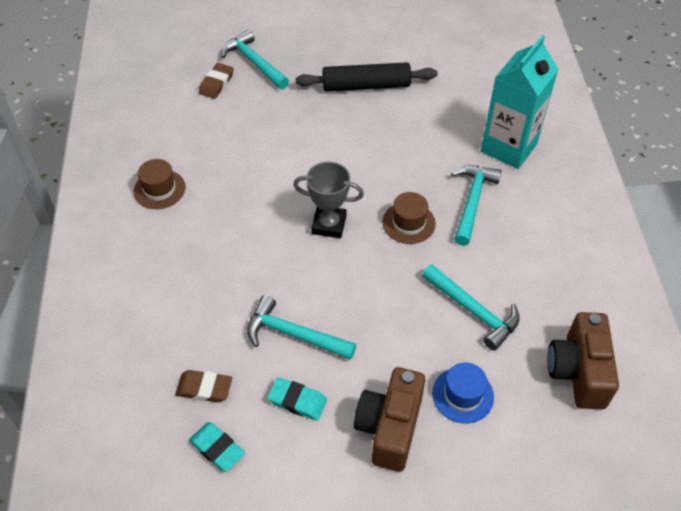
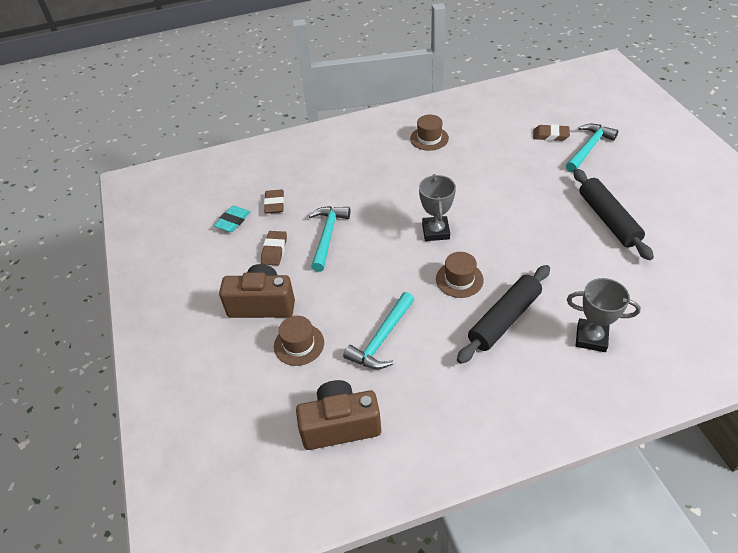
camera: 80 degrees right, 5 degrees down
turquoise eraser [267,377,327,421] -> brown eraser [261,231,287,265]
blue hat [432,362,494,424] -> brown hat [274,316,324,366]
turquoise hammer [451,165,502,246] -> black rolling pin [457,265,550,364]
turquoise carton [481,35,559,169] -> grey trophy [567,278,641,352]

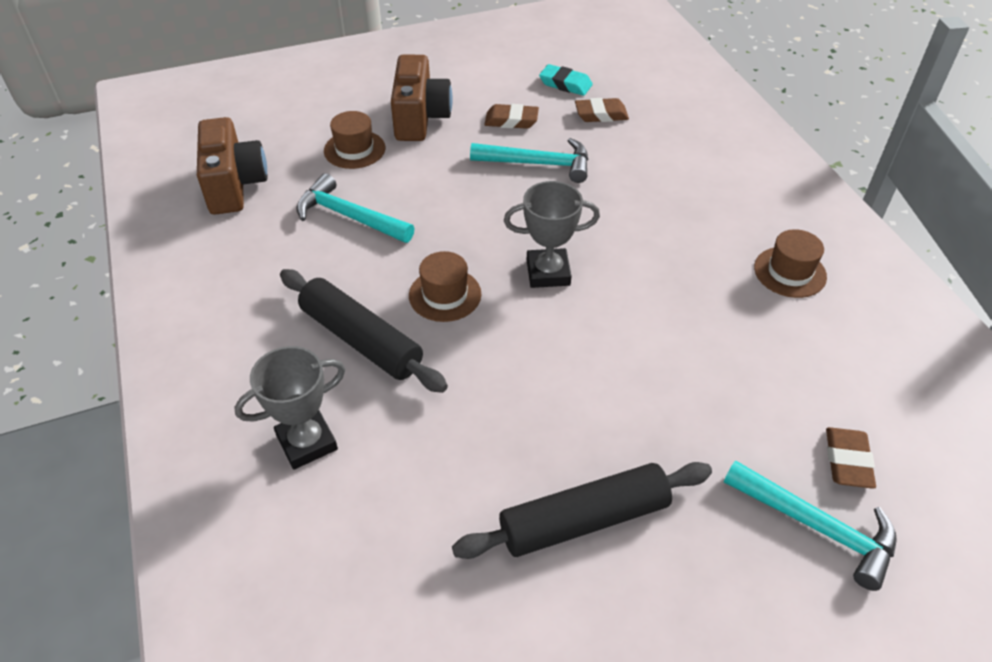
camera: 85 degrees right, 0 degrees up
grey trophy [567,278,641,352] -> grey trophy turned 45 degrees clockwise [234,346,346,469]

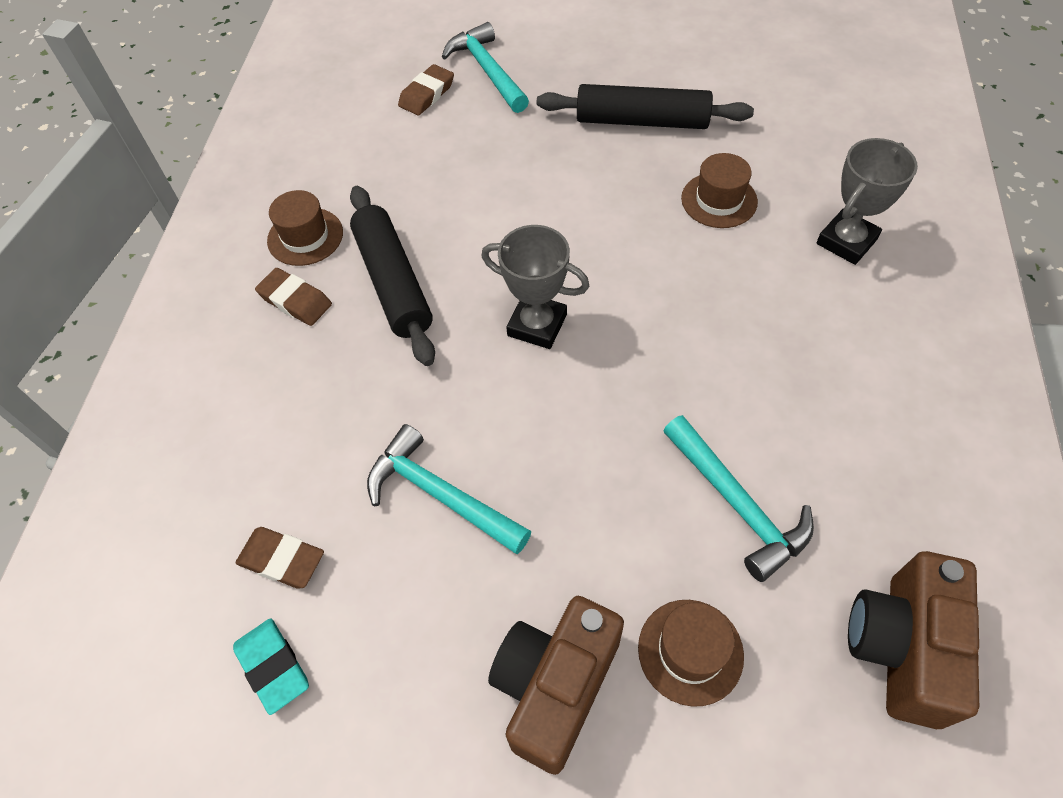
camera: 150 degrees left, 10 degrees up
grey trophy [234,346,346,469] -> grey trophy turned 45 degrees counterclockwise [817,138,918,265]
black rolling pin [280,269,448,393] -> black rolling pin moved to [350,186,435,366]
brown hat [409,251,481,322] -> brown hat moved to [681,153,758,228]
brown eraser [484,104,539,129] -> brown eraser moved to [255,268,332,326]

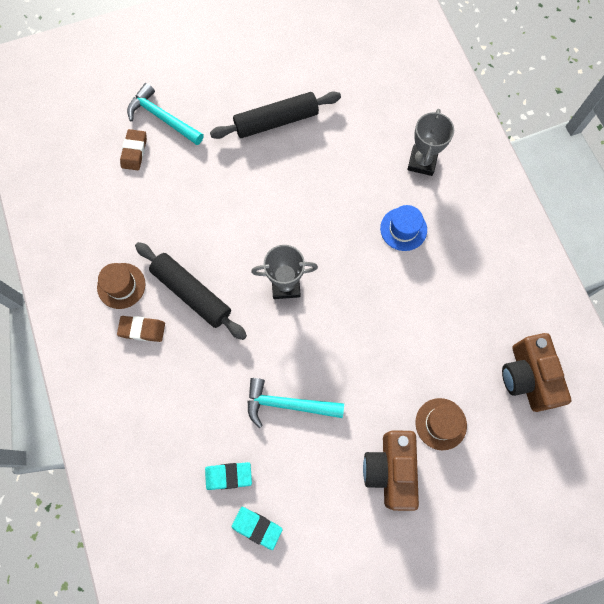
camera: 30 degrees left, 15 degrees up
brown eraser [236,527,324,589] -> turquoise eraser [205,462,252,490]
turquoise hammer [663,415,814,582] -> none
brown hat [681,153,758,228] -> none
none -> blue hat [380,205,427,251]

